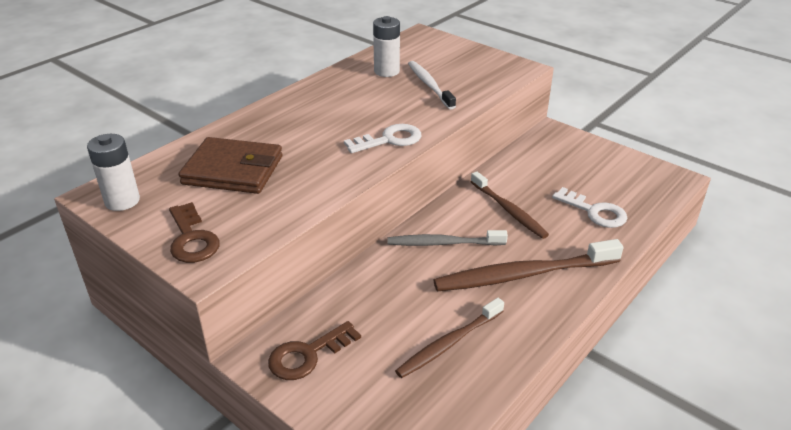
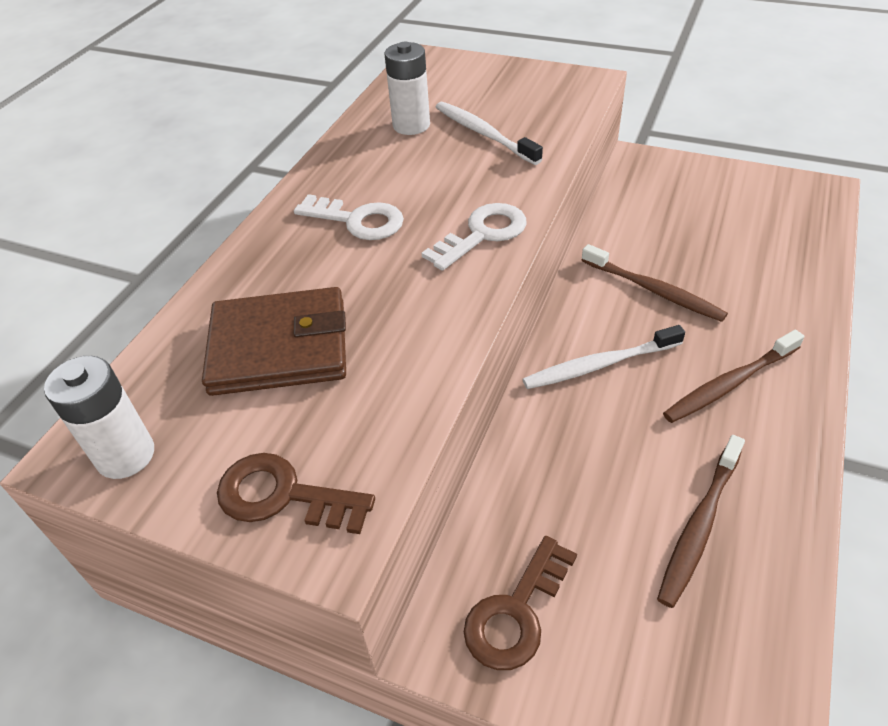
camera: 15 degrees left, 10 degrees up
brown key [169,202,220,263] -> brown key turned 150 degrees clockwise [217,453,375,534]
grey toothbrush [388,230,508,246] -> white toothbrush [523,325,685,389]
brown toothbrush [433,239,624,291] -> brown toothbrush [663,330,804,423], size x0.65
white key [552,187,627,228] -> white key moved to [294,194,404,240]

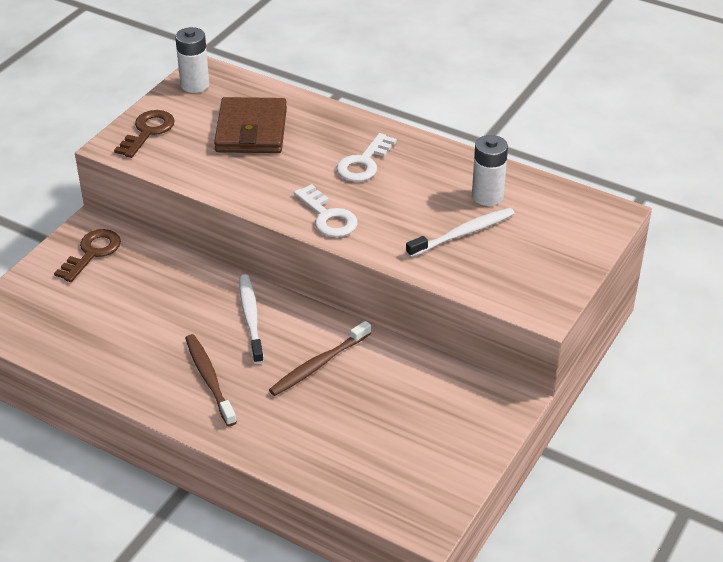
camera: 95 degrees right, 5 degrees down
brown key [464,536,577,670] -> brown key turned 75 degrees clockwise [54,229,121,282]
brown toothbrush [657,435,745,608] -> none

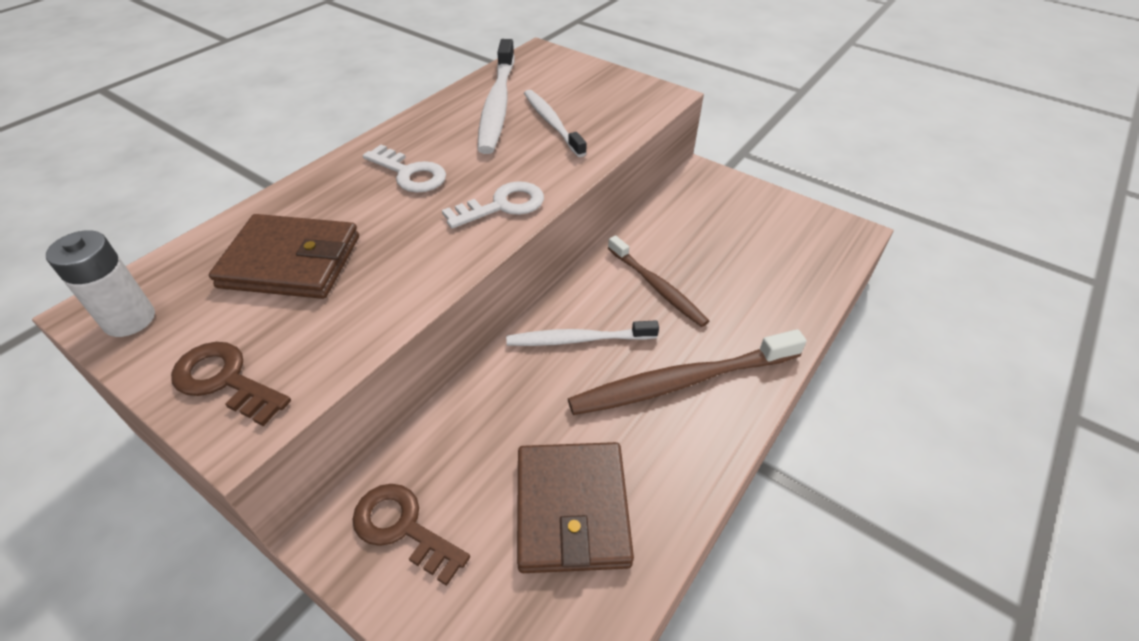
camera: 85 degrees left, 5 degrees up
brown toothbrush [185,334,237,426] -> brown toothbrush [568,329,807,415], size x1.55
white battery [472,135,508,206] -> white toothbrush [478,39,515,154]
none -> brown wallet [517,442,634,573]

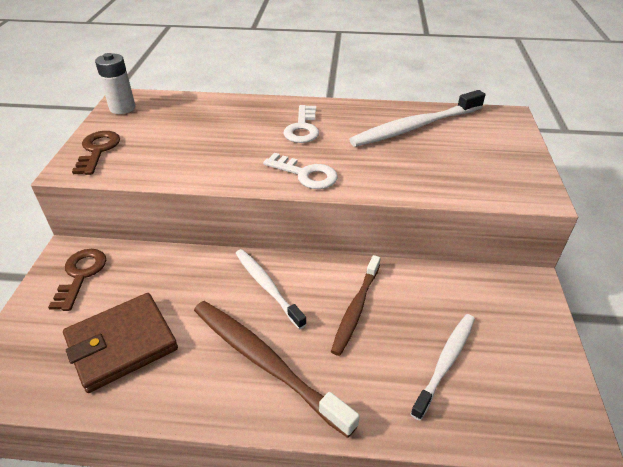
camera: 60 degrees right, 5 degrees down
brown wallet [209,214,359,299] -> none
white toothbrush [524,90,587,157] -> white toothbrush moved to [410,314,475,420]

